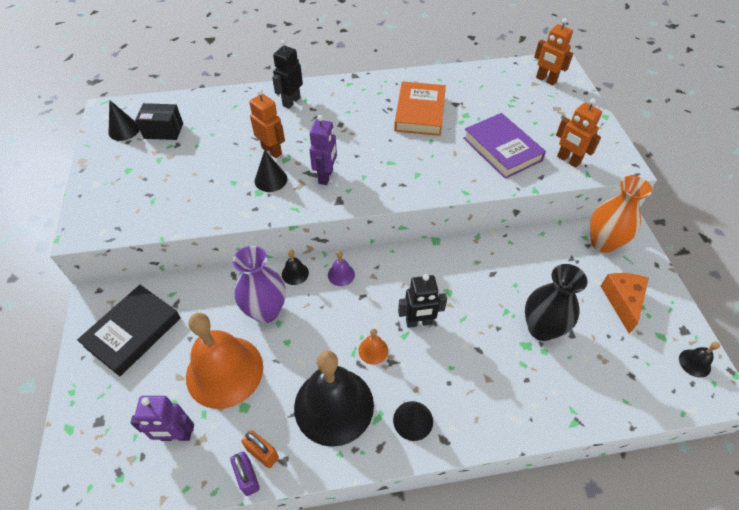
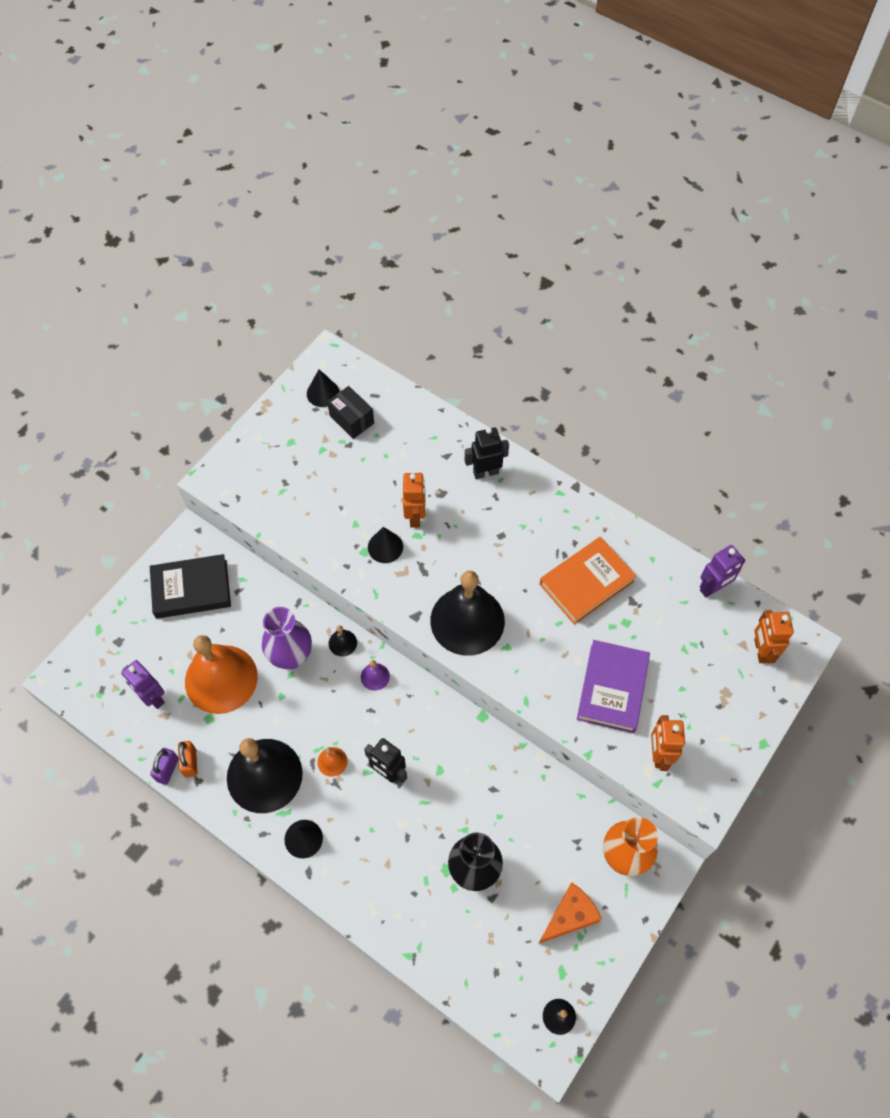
camera: 45 degrees right, 10 degrees up
purple robot [310,115,337,185] -> purple robot moved to [700,545,745,597]
none -> black bell [431,571,505,656]

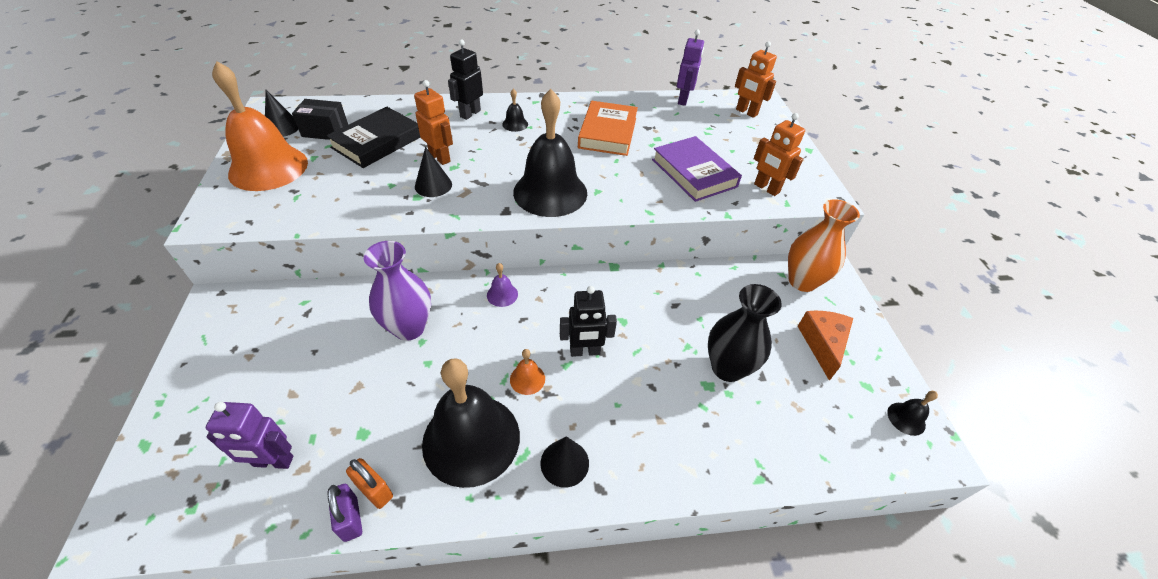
camera: 45 degrees left, 15 degrees down
black book [150,554,231,619] -> black book moved to [326,107,420,168]
orange bell [185,635,258,714] -> orange bell moved to [212,61,308,191]
black bell [329,626,357,657] -> black bell moved to [502,88,528,132]

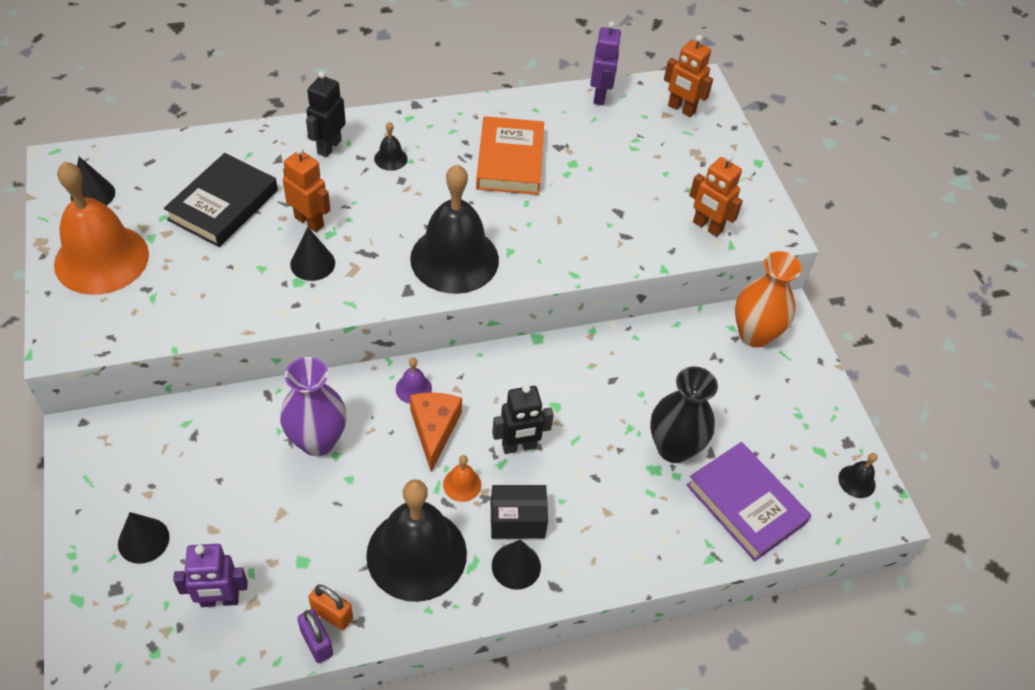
camera: 10 degrees left, 5 degrees up
black box [292,99,348,140] -> black box moved to [491,485,548,539]
purple book [652,136,742,202] -> purple book moved to [686,442,812,561]
orange cheese [798,311,853,381] -> orange cheese moved to [410,393,462,472]
none -> black cone [118,512,170,564]

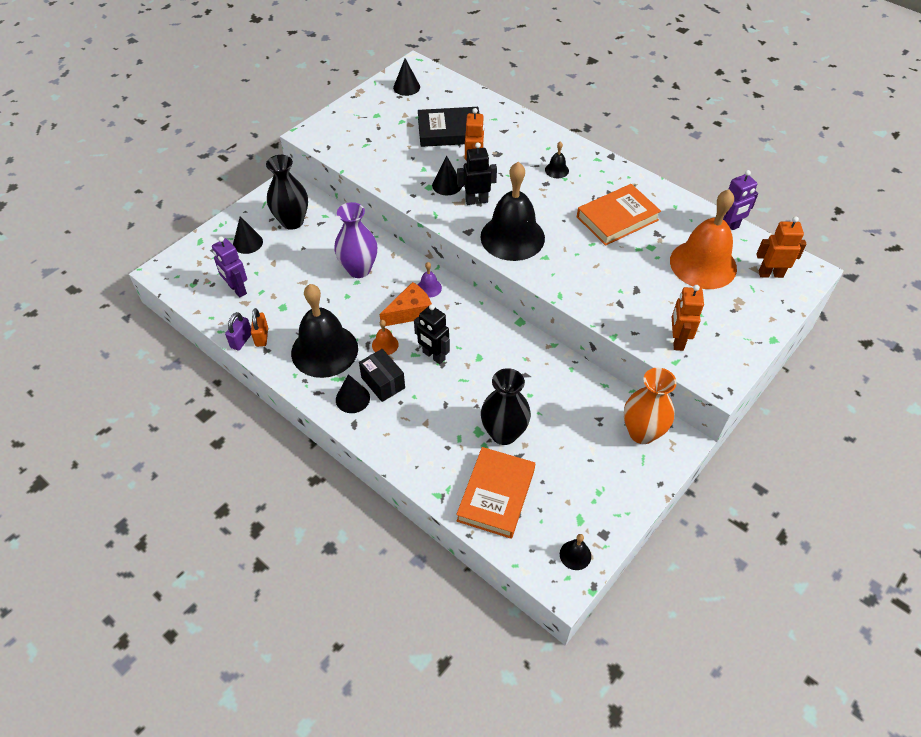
camera: 60 degrees right, 0 degrees up
orange bell [54,161,149,295] -> orange bell moved to [670,190,737,289]
black robot [306,71,346,157] -> black robot moved to [457,142,497,205]
orange robot [664,35,713,117] -> orange robot turned 90 degrees clockwise [756,216,807,278]
purple book [686,442,812,561] -> orange book [456,447,535,539]
none -> black vase [266,155,308,230]

